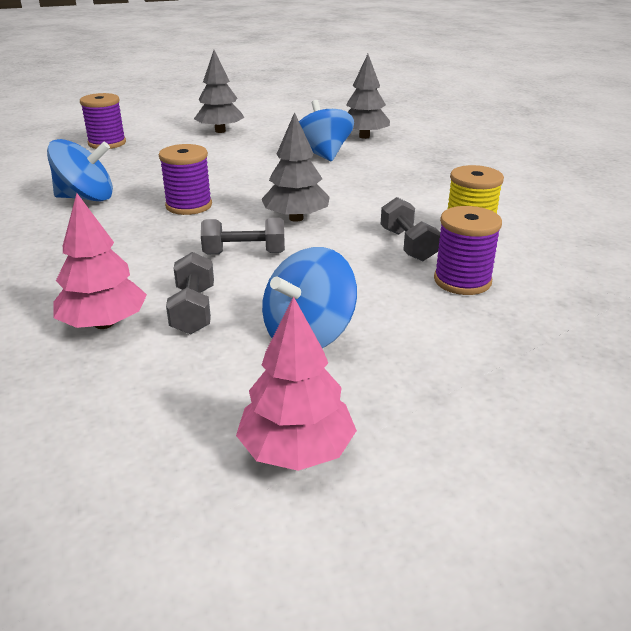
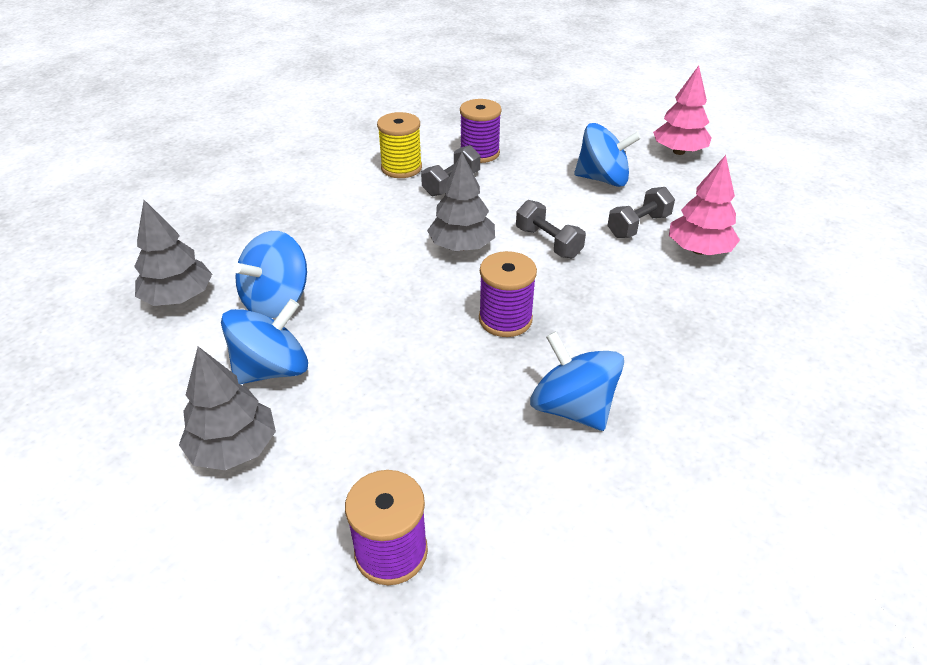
camera: 125 degrees left, 10 degrees up
none -> blue spinning top [221,299,308,384]

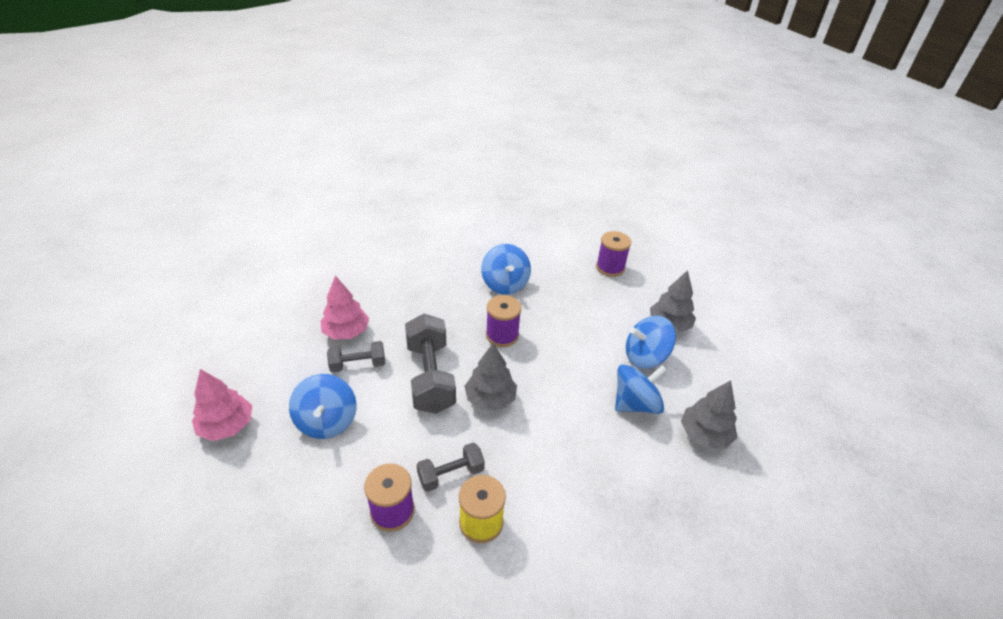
camera: 155 degrees left, 0 degrees up
grey dumbbell [516,200,586,259] -> grey dumbbell [405,314,456,414], size x1.79
blue spinning top [574,123,641,187] -> blue spinning top turned 135 degrees counterclockwise [289,374,357,439]

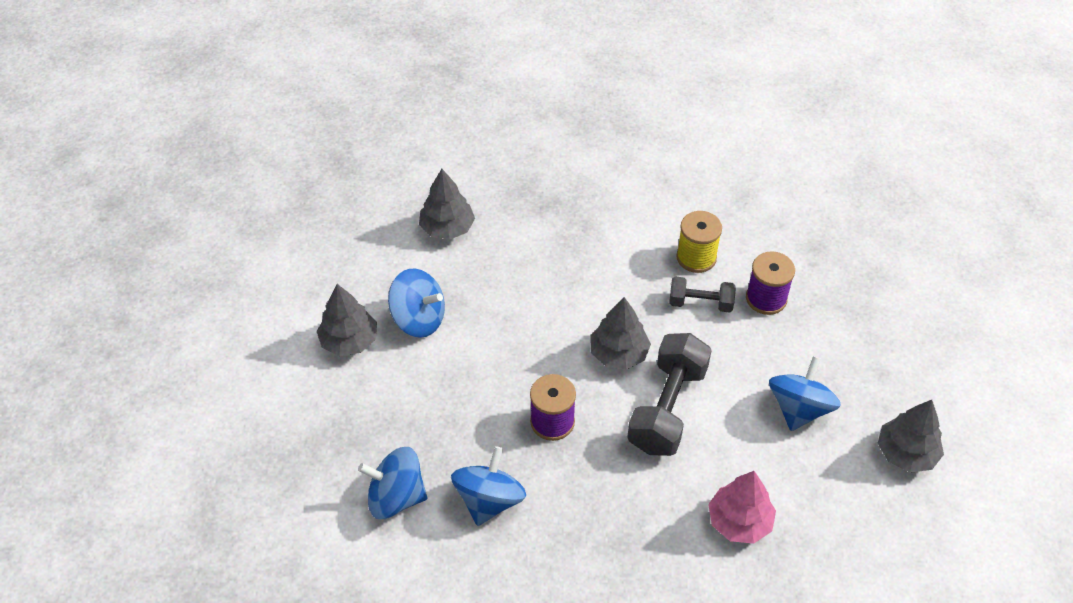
camera: 145 degrees left, 10 degrees up
pink tree [192,369,252,441] -> grey tree [878,400,944,473]
grey dumbbell [327,341,385,373] -> none
purple spool [596,231,631,277] -> none
blue spinning top [615,365,667,414] -> blue spinning top moved to [358,447,427,519]

